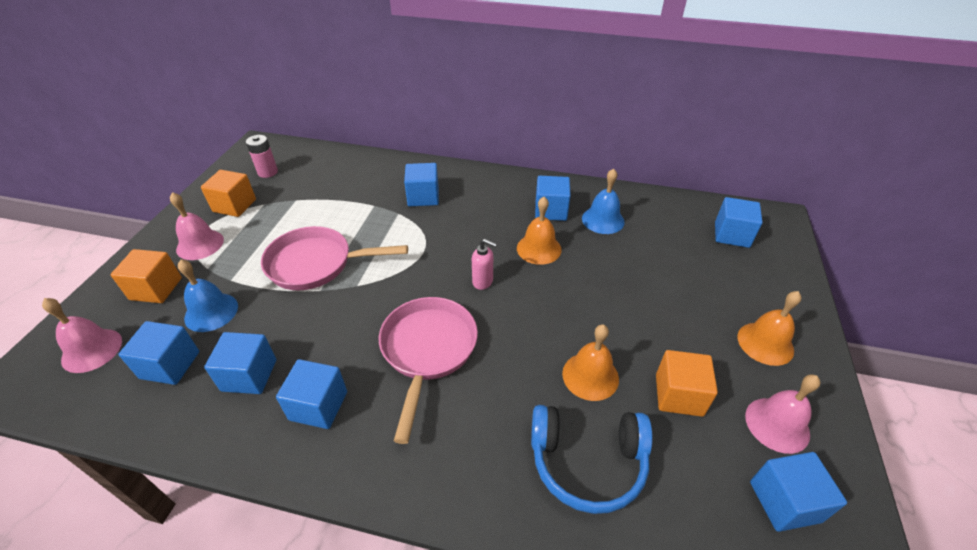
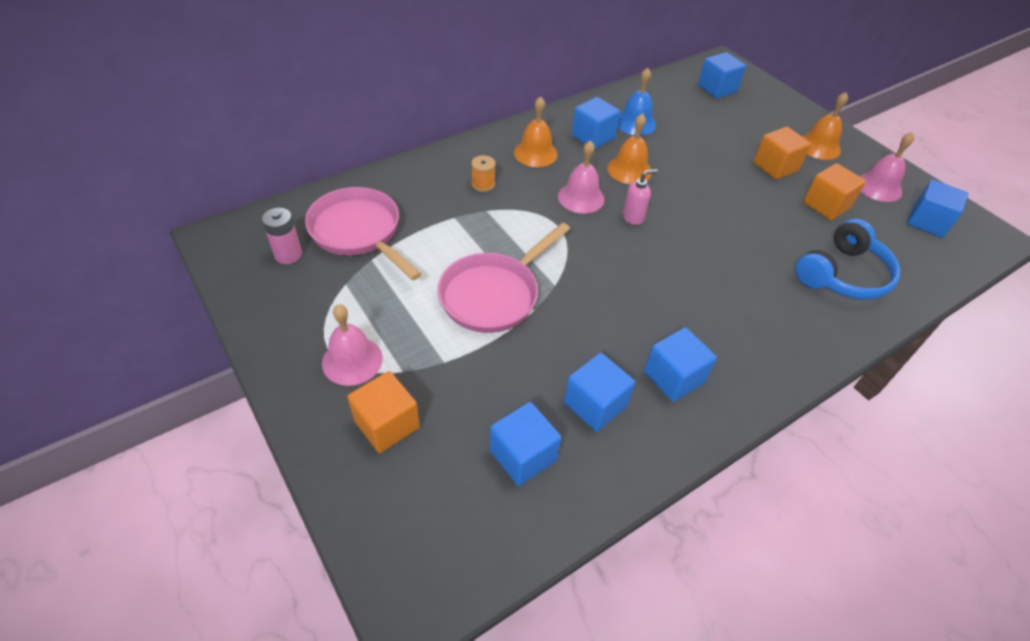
camera: 50 degrees left, 5 degrees up
pink bell [42,298,122,373] -> pink bell moved to [558,140,605,213]
blue bell [178,259,238,332] -> none
orange cube [201,170,256,217] -> orange cube moved to [753,127,811,180]
pink pan [379,297,478,444] -> pink pan moved to [305,187,422,281]
blue cube [404,163,439,206] -> orange spool [471,155,496,192]
orange bell [562,324,619,401] -> orange bell moved to [514,96,558,167]

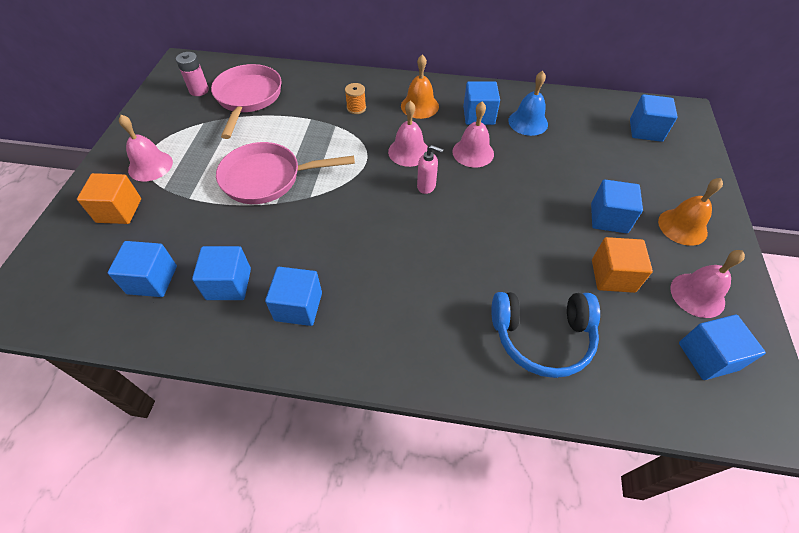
camera: 45 degrees right, 5 degrees up
orange bell [608,113,652,184] -> pink bell [452,102,494,168]
orange cube [753,127,811,180] -> blue cube [591,180,643,233]

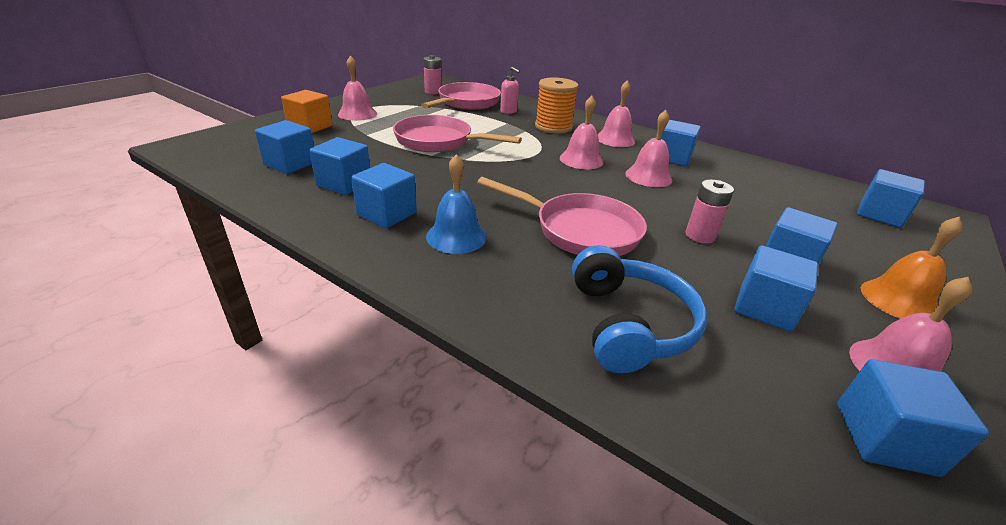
camera: 25 degrees right, 20 degrees down
orange spool [345,83,366,114] -> orange spool [535,77,579,134], size x1.95
orange bell [401,55,439,119] -> pink bell [598,80,636,147]
pink soap dispenser [417,145,443,194] -> pink soap dispenser moved to [500,67,520,114]
blue headphones [491,292,600,378] -> blue headphones turned 120 degrees counterclockwise [572,245,707,374]
blue bell [508,71,548,136] -> blue bell moved to [426,154,487,254]
orange cube [592,237,653,293] -> blue cube [734,245,818,332]
none -> pink pan [477,177,647,256]
none -> pink battery [685,180,734,244]

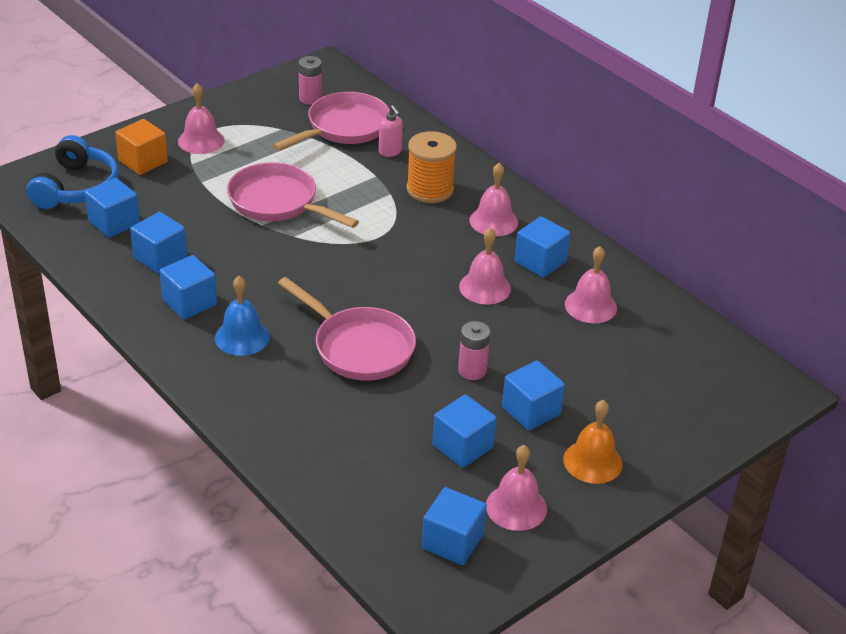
camera: 15 degrees right, 5 degrees up
pink bell [560,96,603,169] -> pink bell moved to [565,246,617,323]
blue headphones [572,245,707,374] -> blue headphones moved to [27,135,119,209]
blue cube [857,169,925,228] -> none

